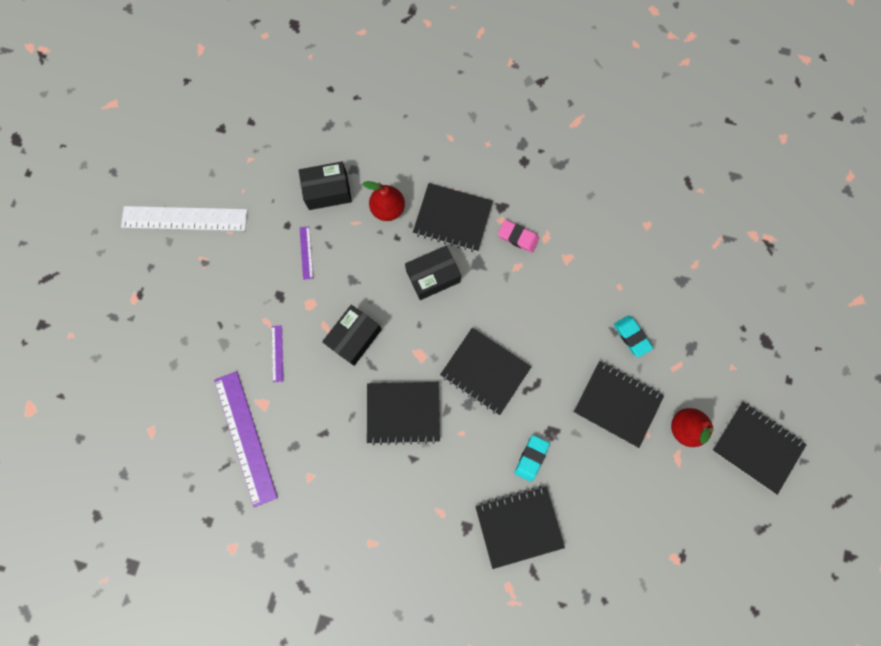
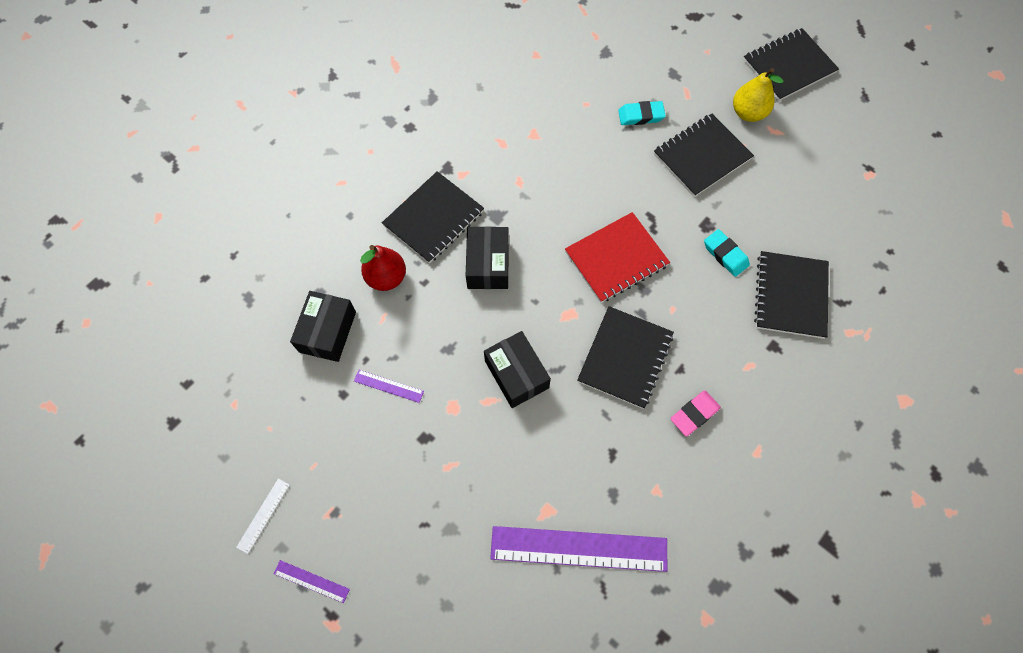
camera: 65 degrees left, 10 degrees down
white ruler [121,206,248,231] -> white ruler [236,479,290,554], size x0.44
purple ruler [272,325,283,382] -> purple ruler moved to [274,560,350,603]
black notebook [440,328,531,415] -> red notebook [565,212,670,303]
pink eraser [498,220,539,253] -> pink eraser moved to [671,391,721,436]
red pear [671,408,714,447] -> yellow pear [733,68,784,122]

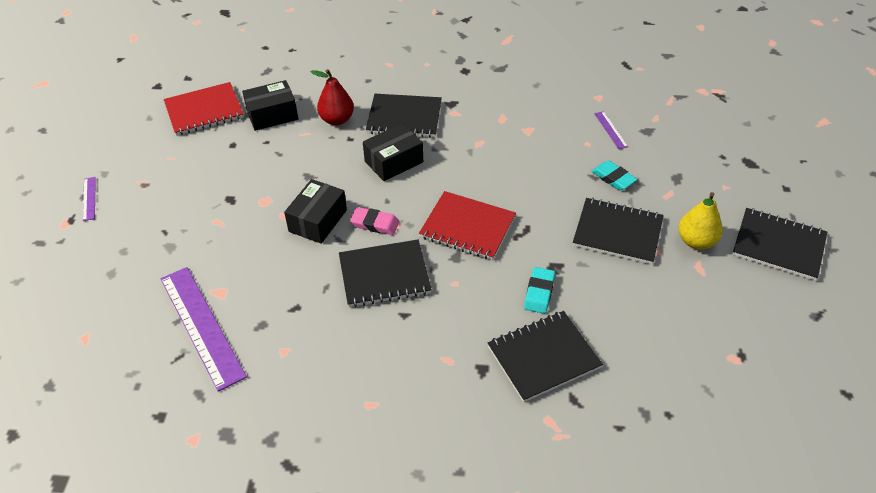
camera: 55 degrees right, 20 degrees down
white ruler [236,479,290,554] -> none
purple ruler [354,370,424,403] -> purple ruler moved to [594,111,628,149]
pink eraser [671,391,721,436] -> pink eraser moved to [350,207,399,235]
none -> red notebook [164,82,244,136]

